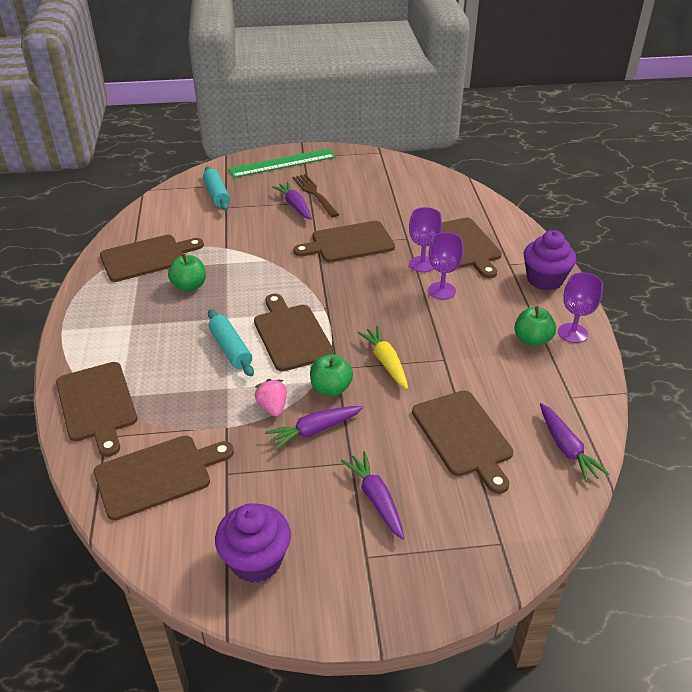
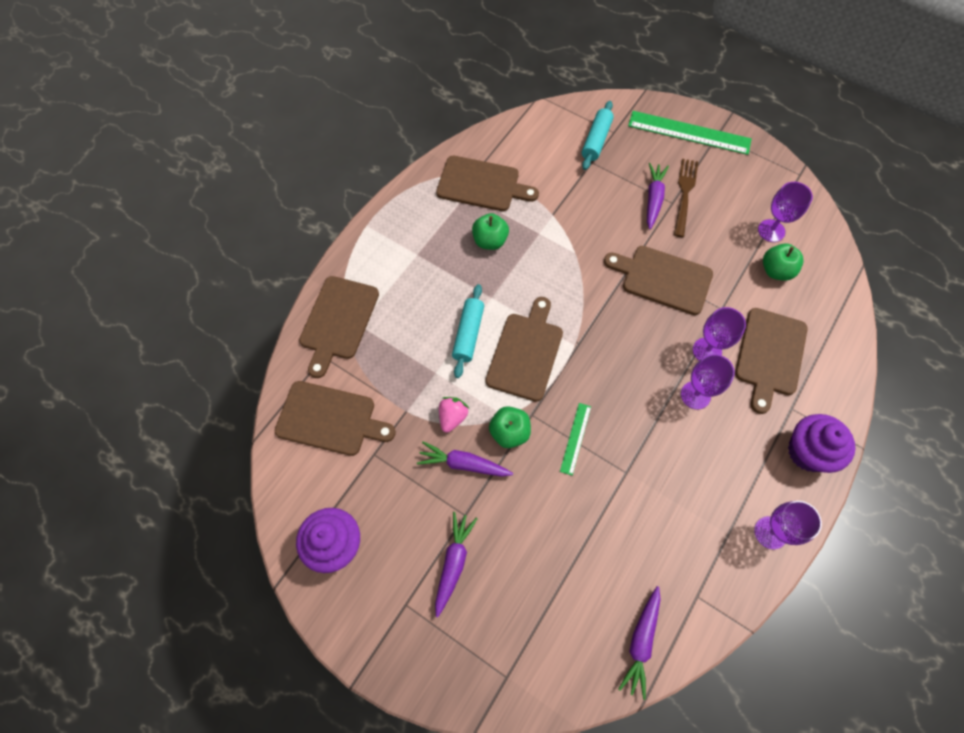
camera: 40 degrees right, 25 degrees up
yellow carrot [357,326,408,389] -> green ruler [560,403,591,476]
brown cutting board [412,390,513,494] -> none
green apple [514,306,556,347] -> green apple moved to [763,244,804,281]
none -> purple goblet [758,182,813,242]

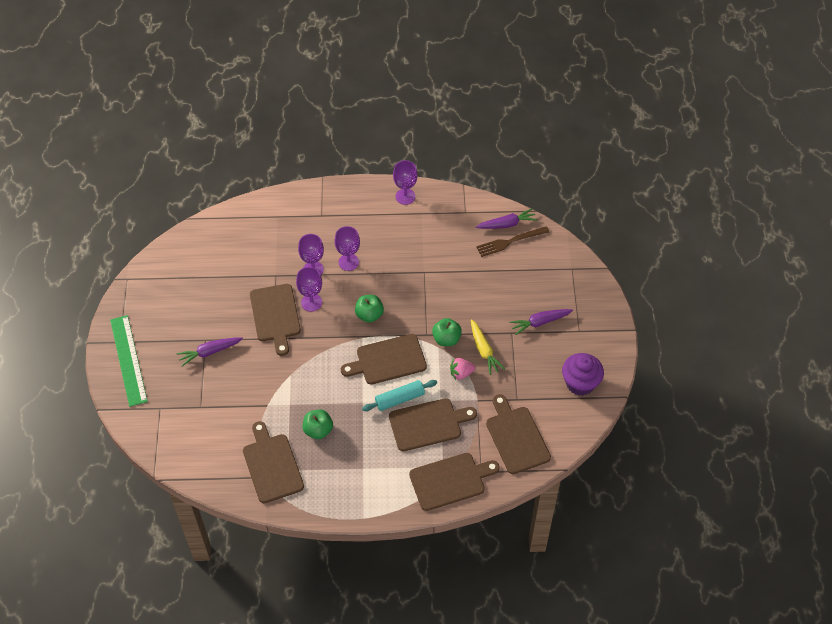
camera: 125 degrees left, 10 degrees down
purple carrot [417,441,513,477] -> yellow carrot [471,319,505,375]
green ruler [560,403,591,476] -> none
turquoise rolling pin [582,101,614,170] -> none
brown fork [674,159,698,237] -> brown fork moved to [476,226,549,257]
brown cutting board [735,308,808,414] -> brown cutting board moved to [389,398,477,451]
purple goblet [758,182,813,242] -> purple goblet moved to [296,267,322,312]
green apple [763,244,804,281] -> green apple moved to [355,295,384,323]
purple cupcake [788,414,856,473] -> none

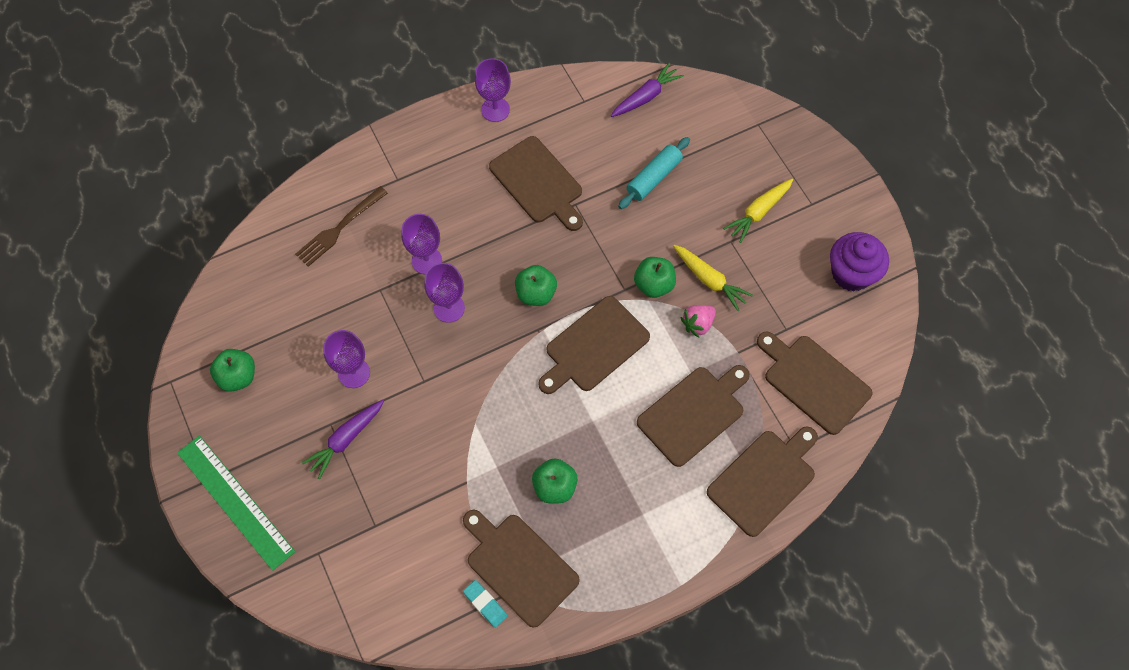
camera: 25 degrees left, 10 degrees up
brown cutting board [250,284,301,356] -> brown cutting board moved to [489,136,583,231]
purple goblet [335,226,360,271] -> purple goblet moved to [323,330,370,388]
turquoise rolling pin [362,380,437,411] -> turquoise rolling pin moved to [618,137,690,209]
brown fork [476,226,549,257] -> brown fork moved to [295,186,388,267]
purple carrot [510,309,573,335] -> yellow carrot [723,179,793,243]
none -> green apple [210,349,255,392]
none -> turquoise eraser [463,580,507,628]

